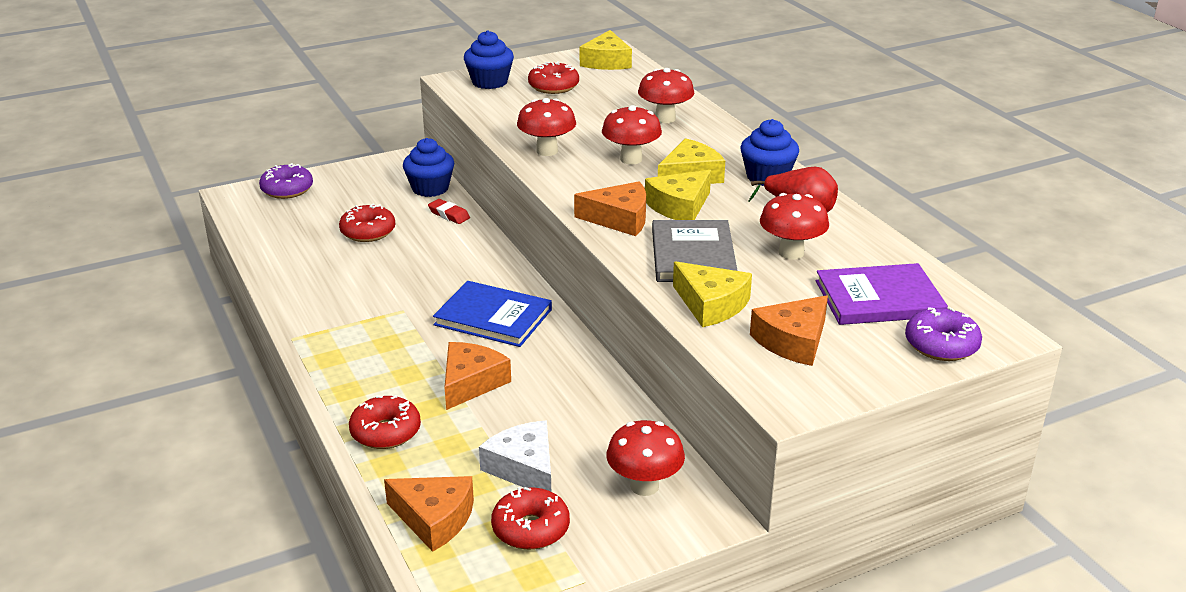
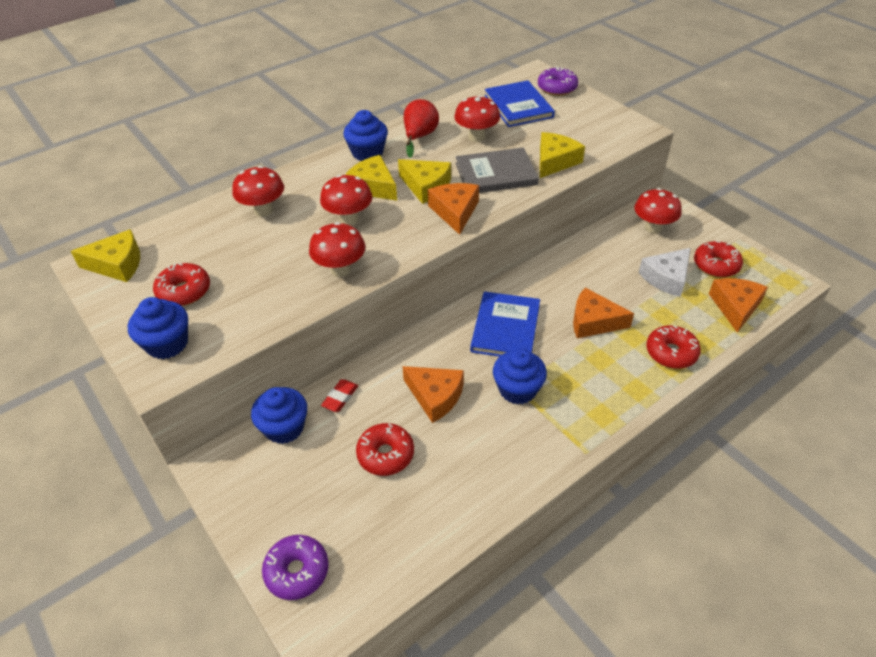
camera: 100 degrees left, 15 degrees up
orange cheese [750,295,828,366] -> orange cheese moved to [402,366,464,423]
purple book [816,263,948,325] -> blue book [484,80,555,127]
none -> blue cupcake [493,349,547,404]

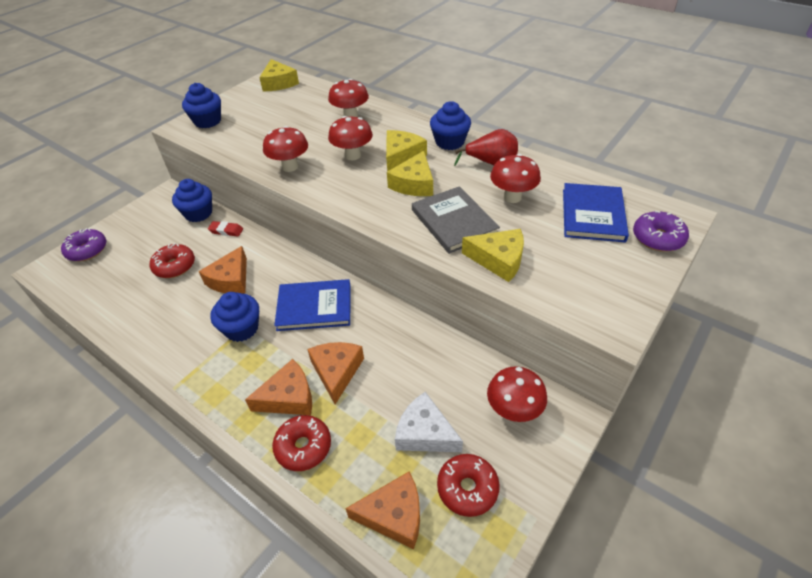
camera: 75 degrees right, 0 degrees up
red donut [153,263,210,306] -> none
orange cheese [428,183,479,235] -> orange cheese moved to [245,359,312,415]
blue book [484,80,555,127] -> blue book turned 45 degrees counterclockwise [563,183,629,243]

